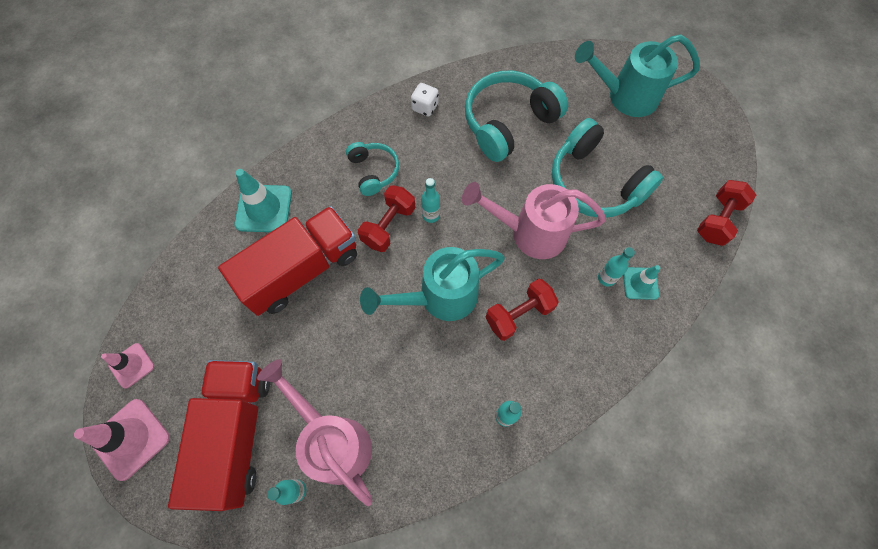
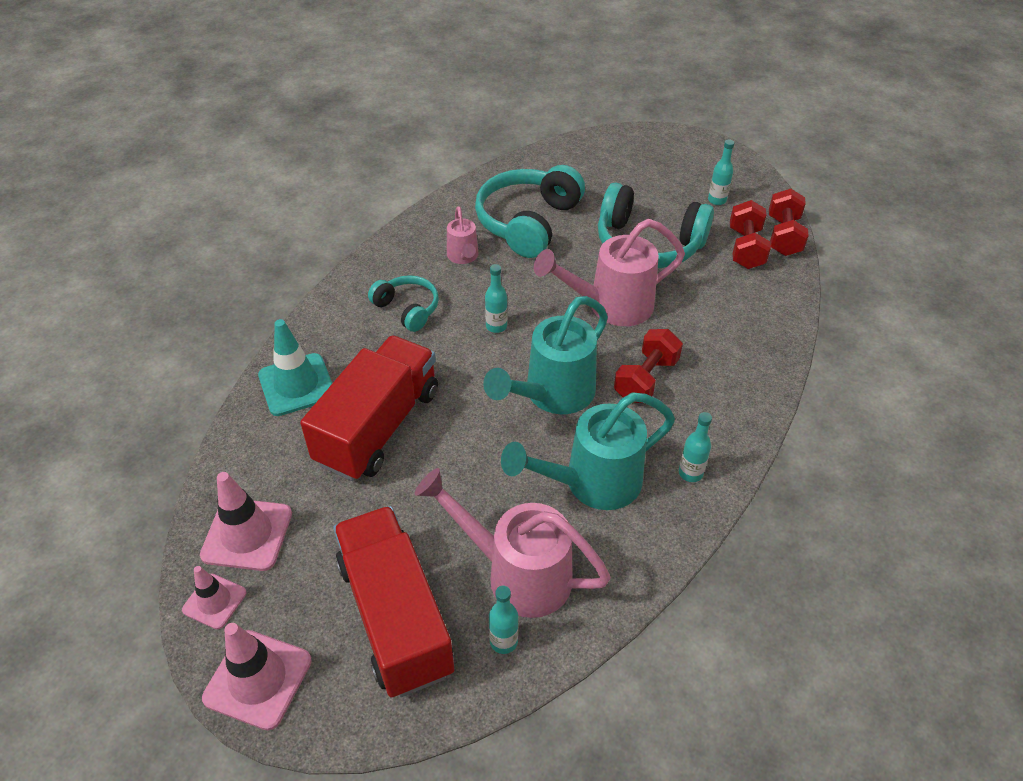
camera: 25 degrees left, 20 degrees down
red dumbbell [358,185,416,252] -> red dumbbell moved to [730,200,771,269]
white dice [411,83,439,117] -> none
turquoise watering can [575,34,700,117] -> turquoise watering can moved to [501,392,675,510]
turquoise bottle [598,247,635,287] -> turquoise bottle moved to [708,139,734,205]
turquoise traffic cone [623,265,660,300] -> none
none -> pink traffic cone [200,472,292,571]
none -> pink watering can [447,206,479,264]

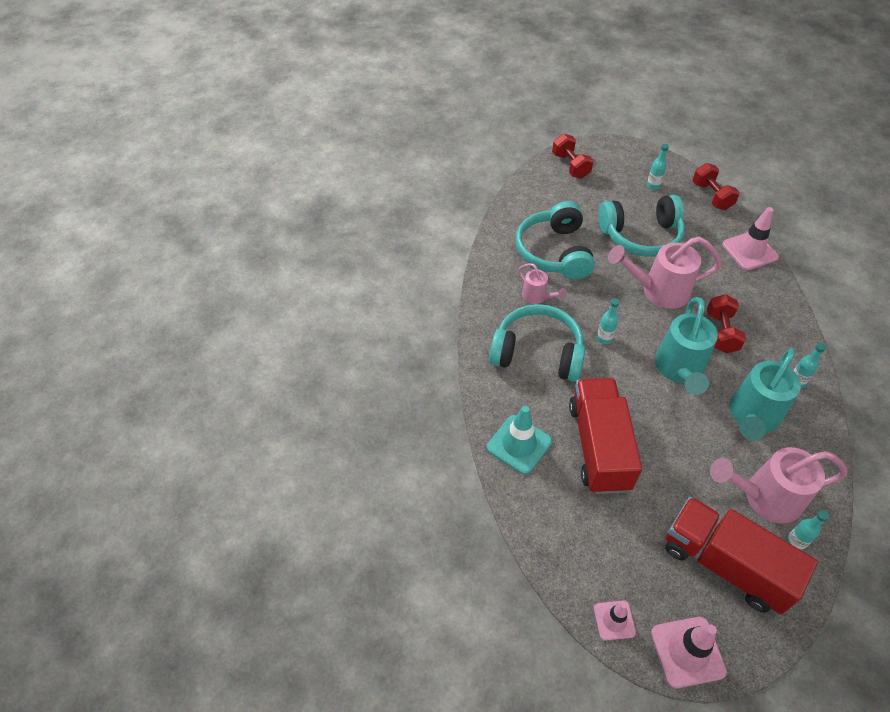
camera: 30 degrees left, 5 degrees up
pink traffic cone [200,472,292,571] -> pink traffic cone moved to [722,207,779,270]
turquoise headphones [368,275,439,332] -> turquoise headphones [489,304,585,382], size x1.81
pink watering can [534,219,685,326] -> pink watering can turned 45 degrees clockwise [608,237,722,309]
red dumbbell [730,200,771,269] -> red dumbbell moved to [552,134,594,178]

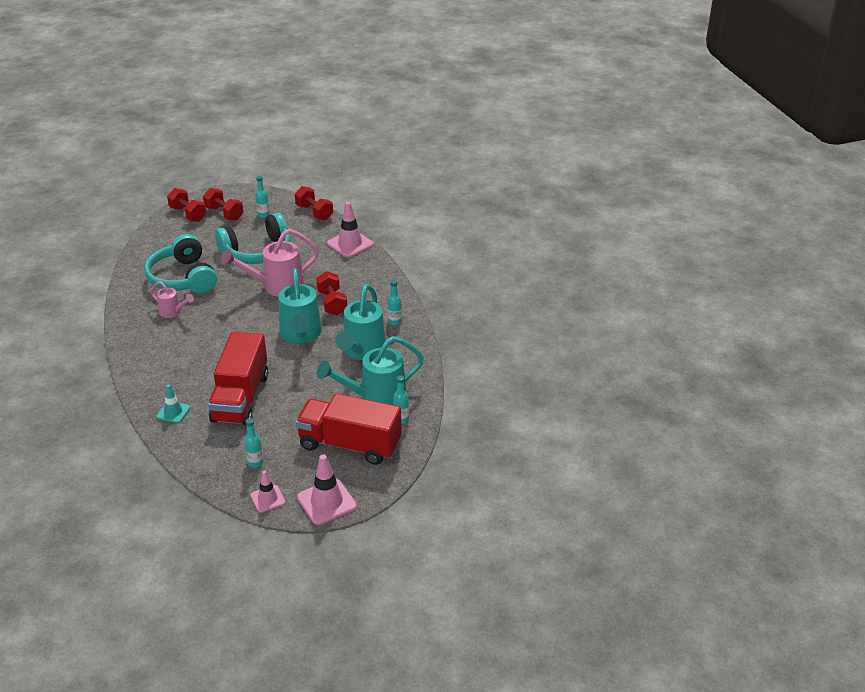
camera: 20 degrees left, 15 degrees down
turquoise traffic cone [487,406,552,474] -> turquoise traffic cone [156,385,190,423], size x0.61
turquoise headphones [489,304,585,382] -> none
red truck [569,378,642,494] -> red truck turned 150 degrees counterclockwise [208,332,268,426]
turquoise bottle [597,298,620,344] -> turquoise bottle moved to [244,418,263,468]
pink watering can [710,447,847,524] -> turquoise watering can [317,336,424,405]
none -> red dumbbell [203,188,243,221]

